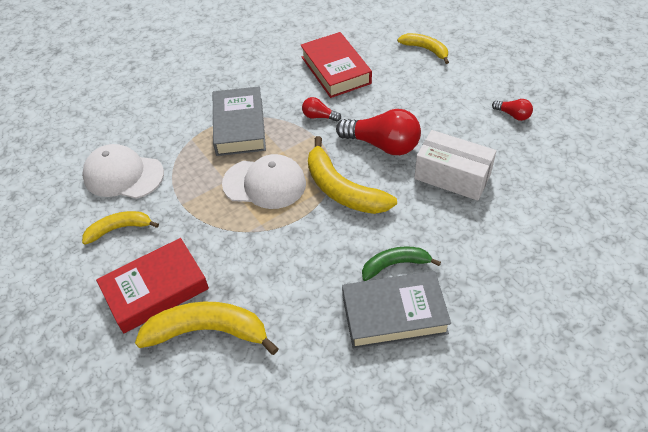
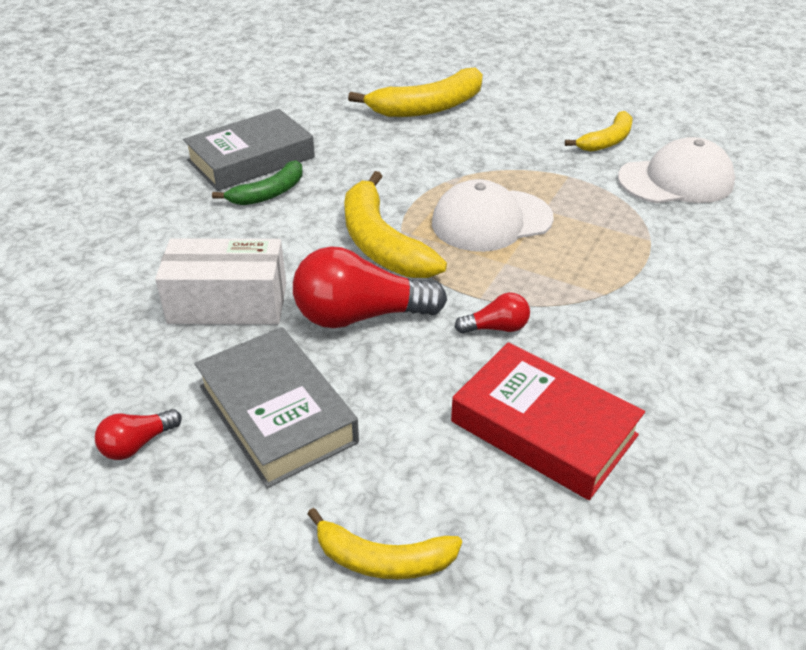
camera: 150 degrees right, 10 degrees down
red book [96,238,209,333] -> none
grey book [213,86,266,156] -> grey book moved to [195,327,359,488]
yellow banana [308,136,397,214] -> yellow banana turned 135 degrees counterclockwise [344,171,447,278]
red light bulb [492,99,533,121] -> red light bulb turned 45 degrees counterclockwise [95,409,182,460]

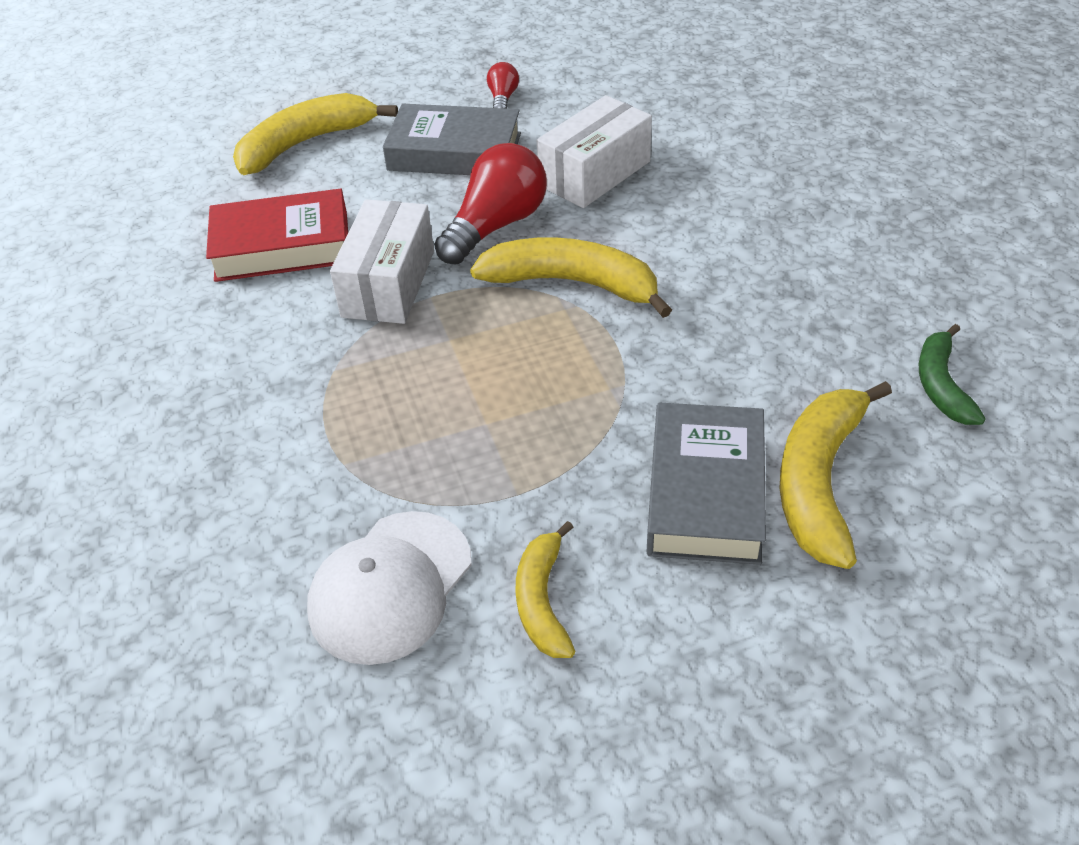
camera: 135 degrees right, 5 degrees up
grey book [183,109,315,191] -> grey book moved to [647,402,766,565]
green banana [212,160,302,205] -> green banana moved to [919,324,986,425]
yellow banana [307,508,462,579] -> yellow banana [233,93,398,175], size x1.66
white cap [432,179,554,252] -> none
red light bulb [455,293,530,334] -> white box [330,199,434,324]

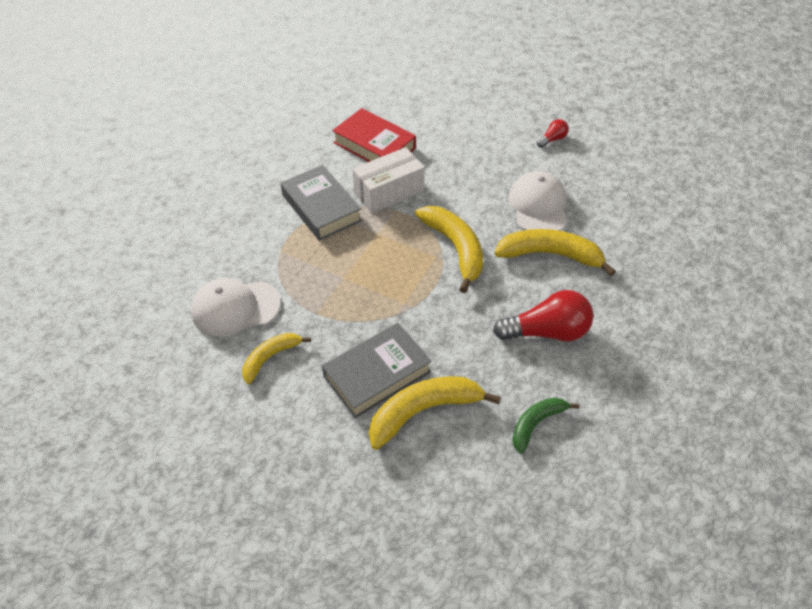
camera: 45 degrees right, 5 degrees up
yellow banana [233,93,398,175] -> yellow banana moved to [494,229,616,276]
grey book [383,103,521,175] -> grey book moved to [281,165,362,241]
red light bulb [434,143,547,265] -> red light bulb moved to [493,290,593,341]
white box [537,95,652,208] -> white cap [509,171,567,231]

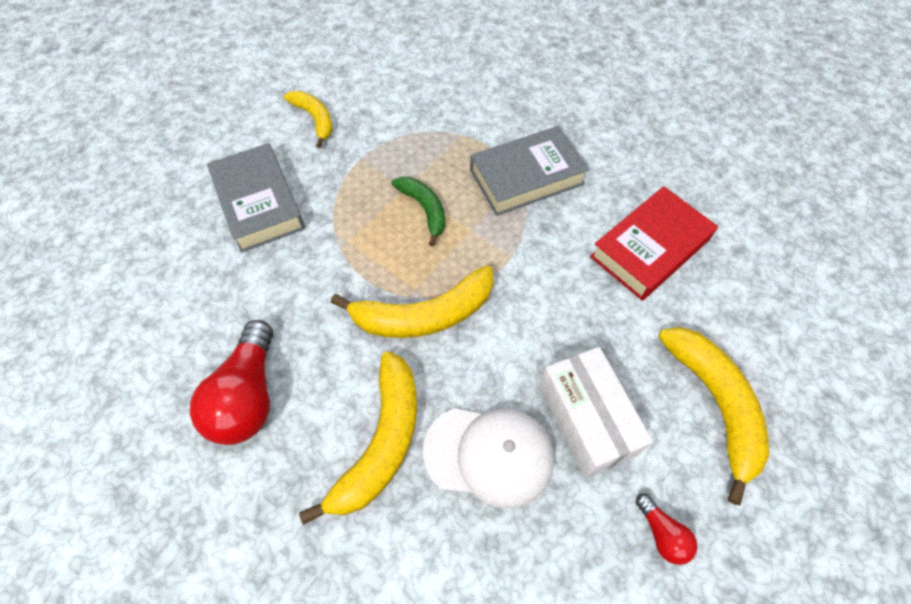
camera: 100 degrees right, 10 degrees up
white cap [191,278,281,336] -> none
white box [352,147,425,213] -> white box moved to [539,347,653,478]
yellow banana [369,376,501,450] -> yellow banana moved to [658,327,769,505]
green banana [512,398,580,454] -> green banana moved to [391,177,445,246]

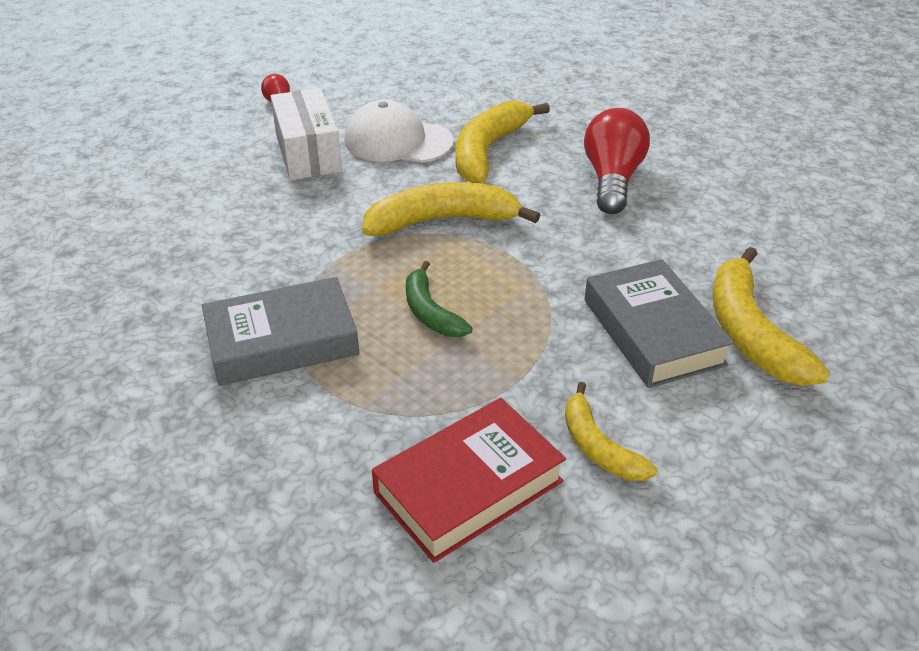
camera: 175 degrees left, 20 degrees down
red book [590,186,718,301] -> red book moved to [372,398,566,563]
yellow banana [658,327,769,505] -> yellow banana moved to [712,247,830,386]

